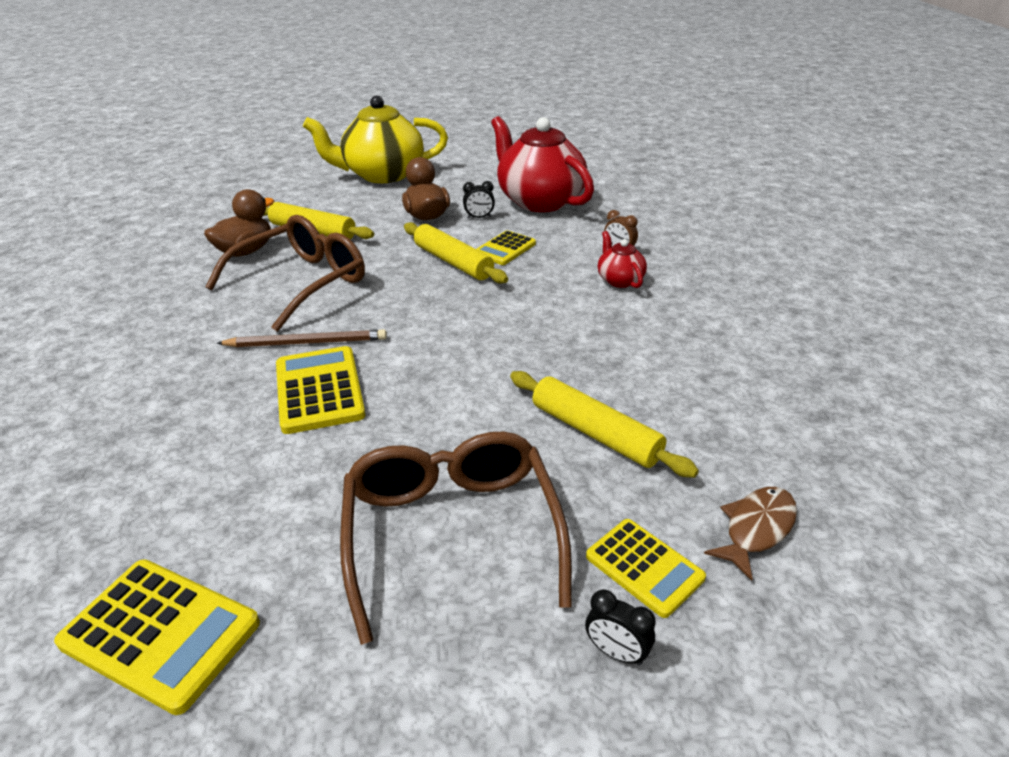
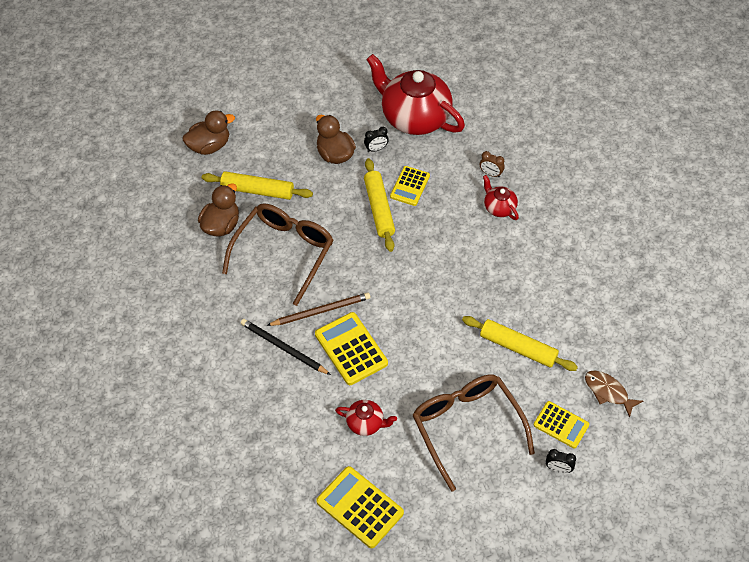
camera: 15 degrees left, 20 degrees up
yellow calculator [54,559,260,715] -> yellow calculator turned 150 degrees counterclockwise [316,466,404,548]
yellow teapot [303,95,448,183] -> none
yellow rolling pin [404,222,508,284] -> yellow rolling pin turned 45 degrees clockwise [364,158,395,252]
brown fish [704,487,797,581] -> brown fish turned 75 degrees counterclockwise [585,371,643,418]
none -> brown duck [182,111,235,155]
none -> black pencil [241,319,331,375]
none -> red teapot [335,400,397,436]

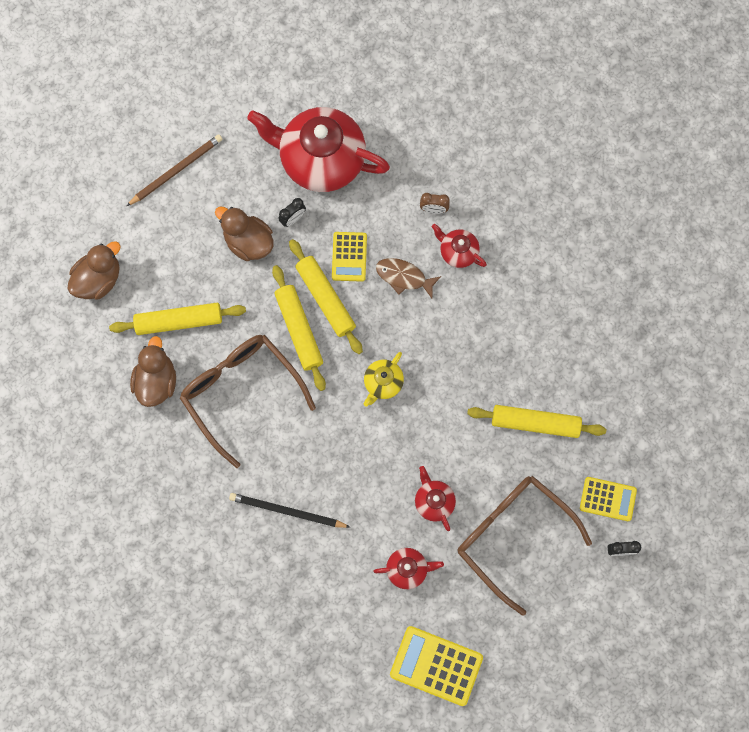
camera: 20 degrees left, 20 degrees up
brown glasses [222,204,333,306] -> brown glasses turned 45 degrees counterclockwise [180,335,316,468]
brown pencil [267,292,370,326] -> brown pencil moved to [127,134,222,206]
yellow calculator [315,312,388,385] -> none
brown fish [585,371,643,418] -> brown fish moved to [376,258,441,298]
none -> yellow rolling pin [272,265,326,391]
none -> yellow teapot [363,352,404,407]
none -> red teapot [415,466,456,531]

